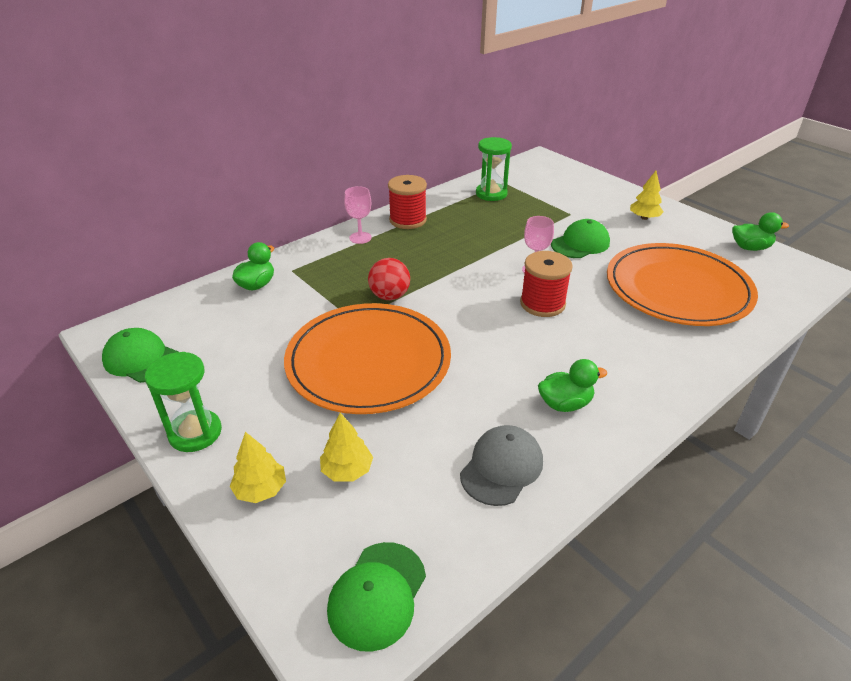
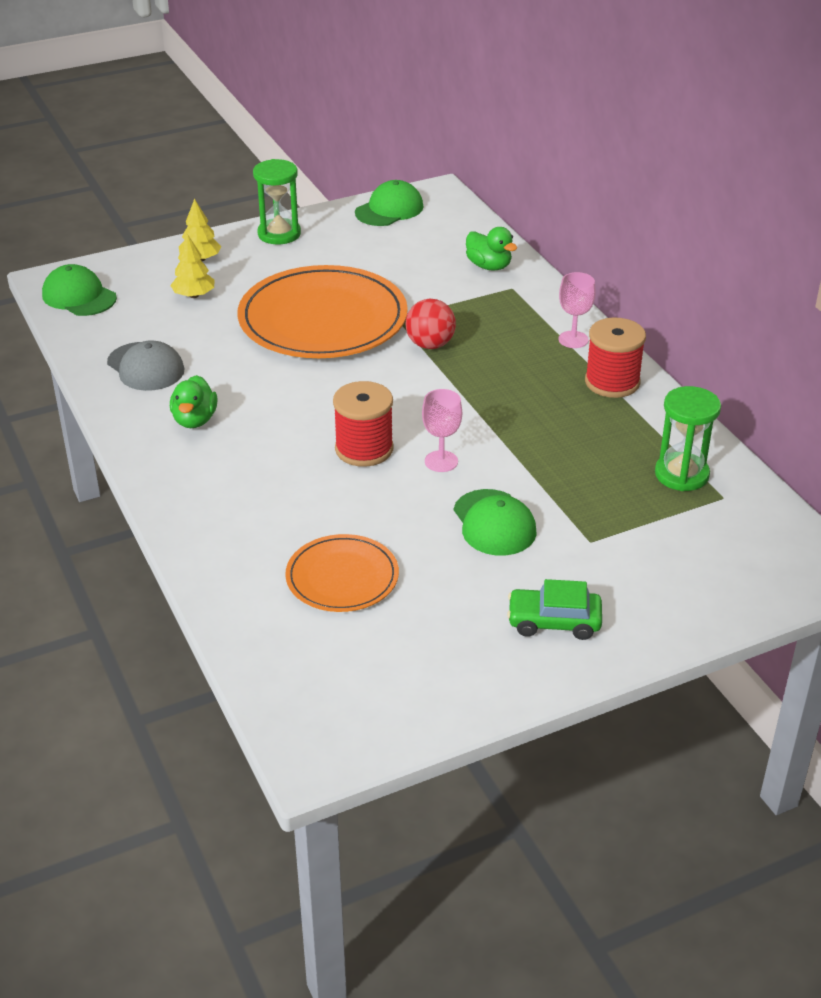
camera: 105 degrees right, 0 degrees up
orange plate [607,243,758,326] -> orange plate [285,534,399,612], size x0.53
yellow tree [630,171,663,220] -> green car [507,579,602,640]
green duck [732,212,789,251] -> none

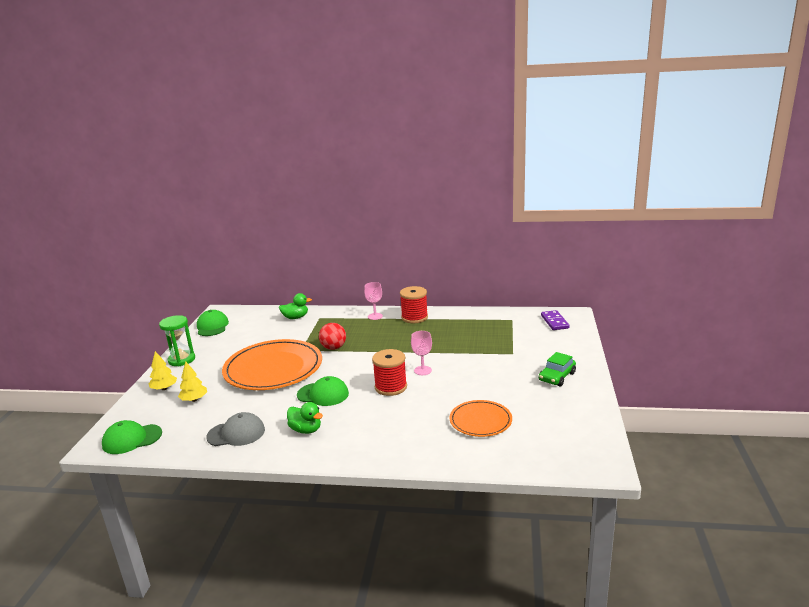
camera: 55 degrees left, 15 degrees down
green cap [454,489,537,556] -> green cap moved to [297,376,349,406]
green hourglass [655,386,721,491] -> none
none -> purple domino [541,310,569,330]

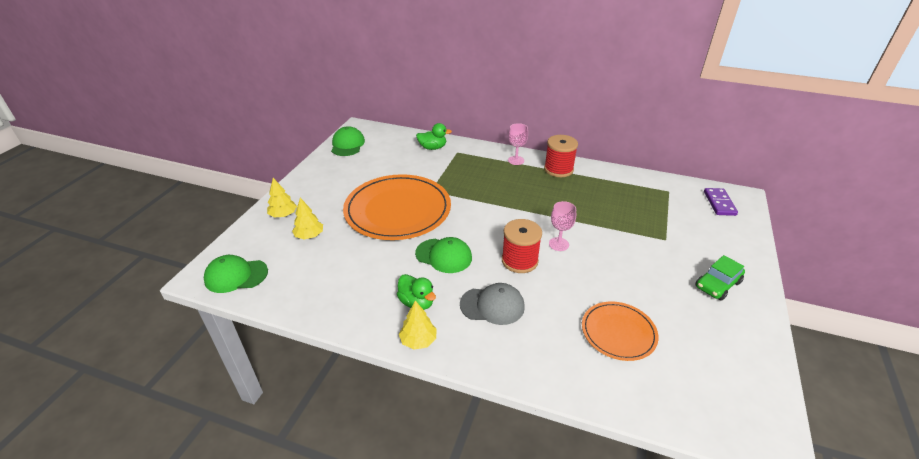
camera: 10 degrees right, 15 degrees up
green hourglass [159,315,195,366] -> none
grey cap [206,412,265,446] -> grey cap moved to [460,283,525,325]
red ball [319,323,346,350] -> none
none -> yellow tree [399,300,436,350]

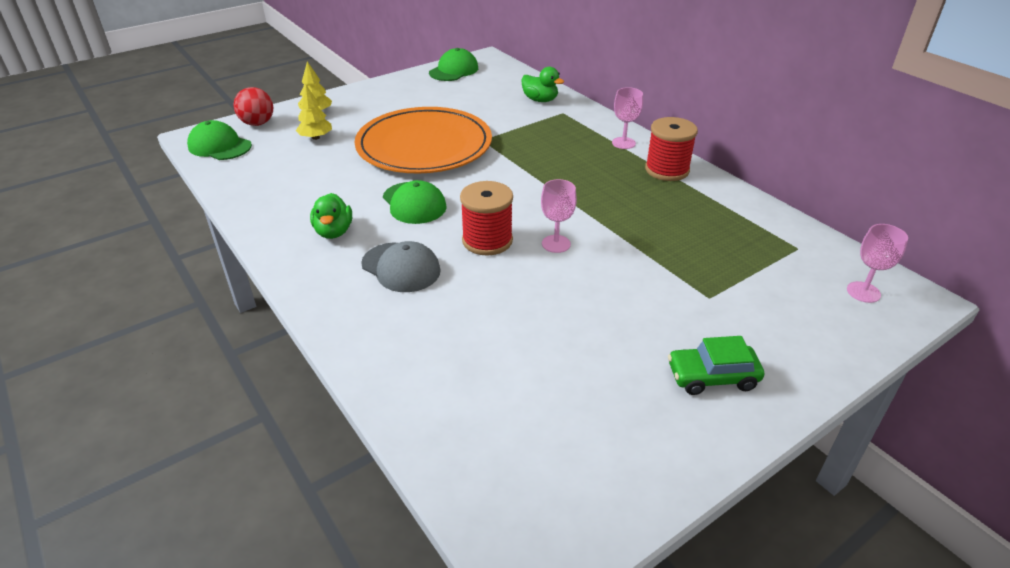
camera: 35 degrees right, 0 degrees up
yellow tree [399,300,436,350] -> none
orange plate [582,302,658,361] -> none
purple domino [704,188,738,216] -> pink goblet [847,224,908,303]
none -> red ball [234,87,273,126]

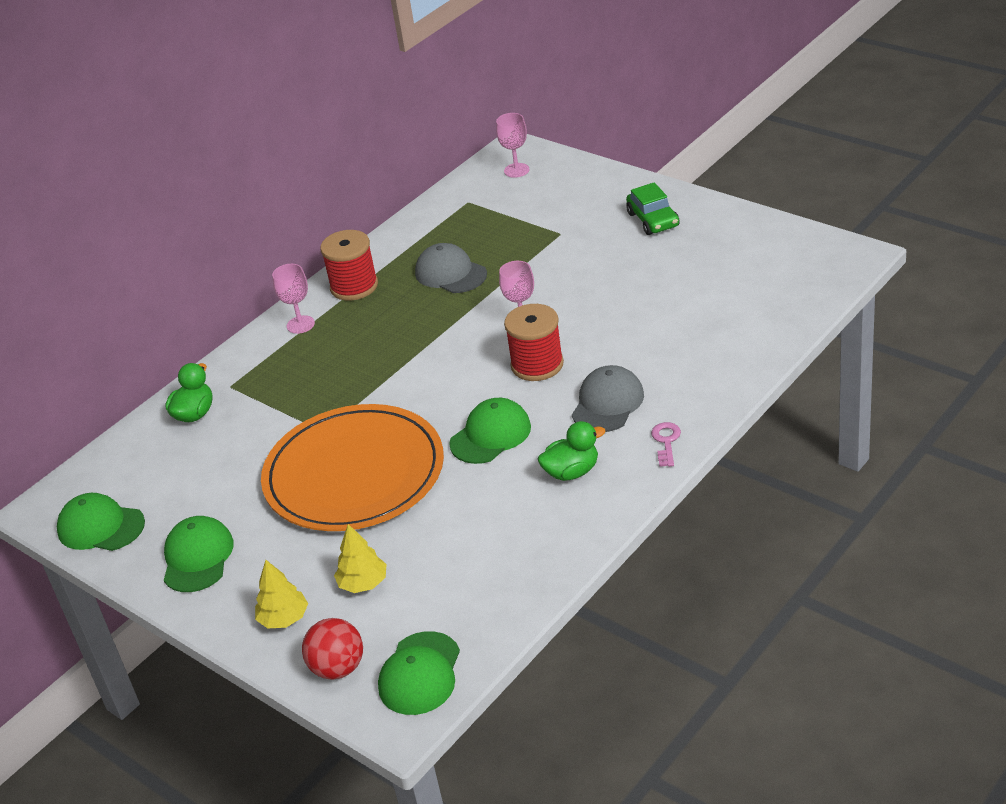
camera: 100 degrees left, 0 degrees up
none -> green cap [164,516,234,592]
none -> grey cap [415,243,487,293]
none -> pink key [651,422,681,467]

